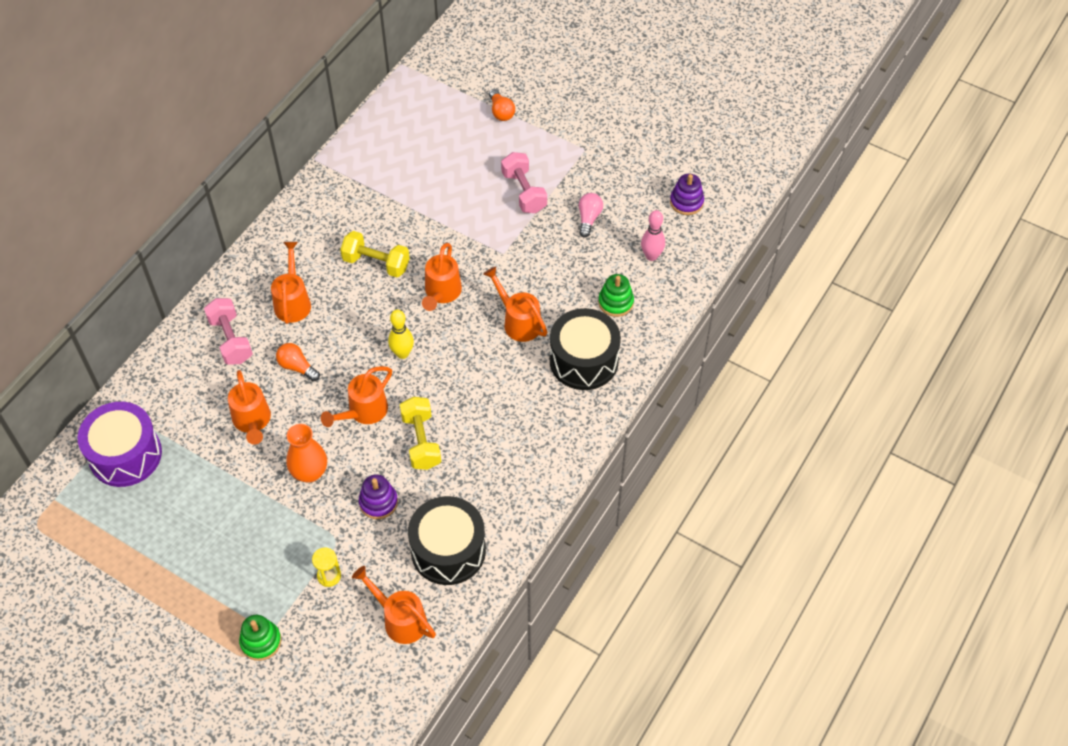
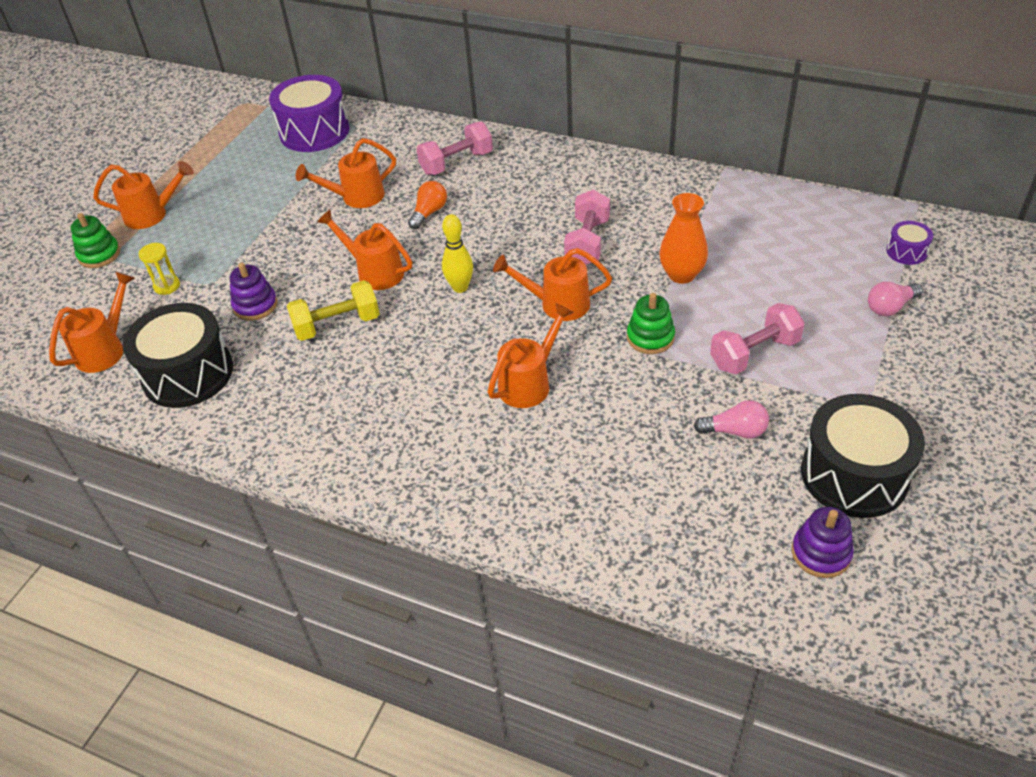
camera: 85 degrees right, 10 degrees down
orange watering can [271,242,311,324] -> orange watering can moved to [93,161,194,229]
orange vase [286,424,327,483] -> orange vase moved to [659,193,708,284]
yellow dumbbell [340,231,410,277] -> pink dumbbell [564,190,610,265]
orange light bulb [489,89,515,121] -> pink light bulb [868,282,923,316]
black drum [550,308,621,390] -> black drum moved to [801,394,925,518]
green stacking toy [598,274,634,317] -> green stacking toy moved to [627,293,675,354]
pink bowling pin [641,210,665,261] -> none
none -> purple drum [887,221,933,265]

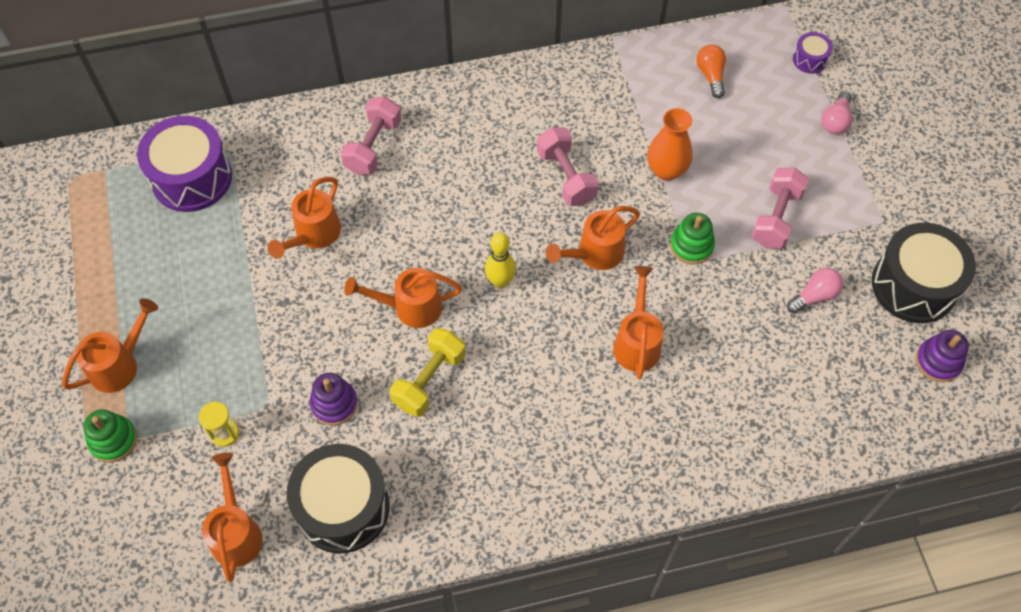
camera: 40 degrees left, 15 degrees up
orange light bulb [408,181,447,229] -> orange light bulb moved to [696,44,726,98]

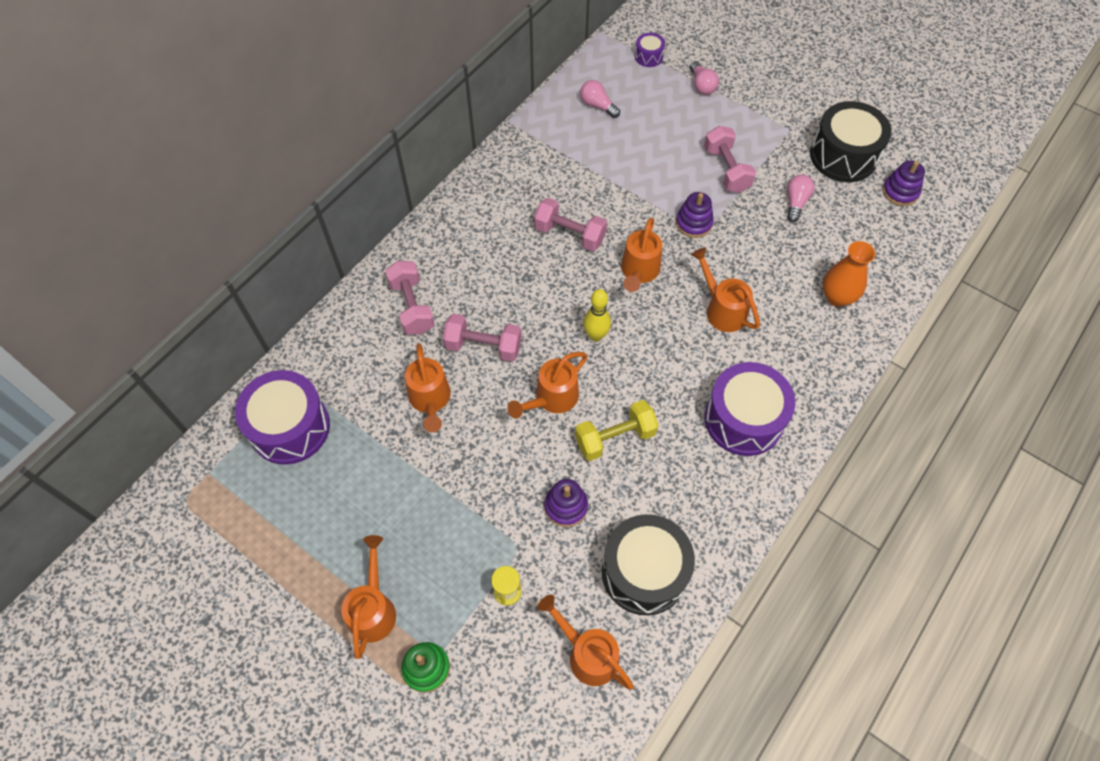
camera: 40 degrees left, 0 degrees up
yellow dumbbell [390,328,466,417] -> yellow dumbbell turned 75 degrees clockwise [575,400,659,461]
orange vase [647,108,693,181] -> orange vase moved to [823,241,875,307]
green stacking toy [670,213,715,265] -> purple stacking toy [676,192,714,238]
orange light bulb [696,44,726,98] -> pink light bulb [580,80,620,118]
none -> pink dumbbell [443,314,522,362]
none -> purple drum [705,362,795,456]

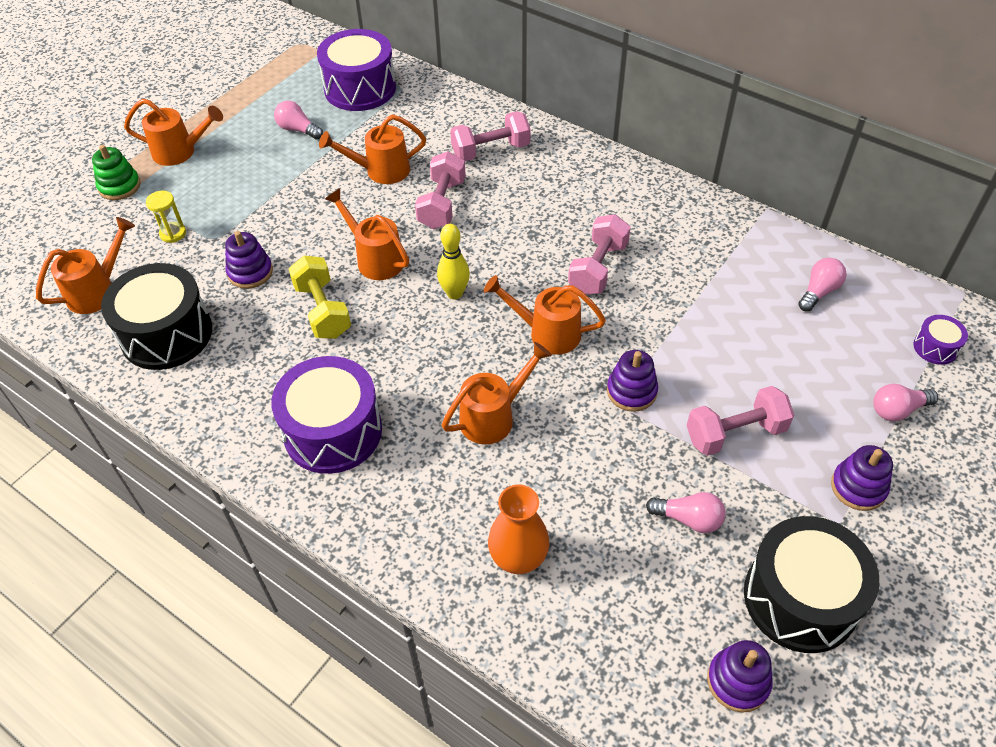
camera: 90 degrees right, 10 degrees down
none -> pink light bulb [274,100,323,140]
none -> purple stacking toy [831,445,893,511]

